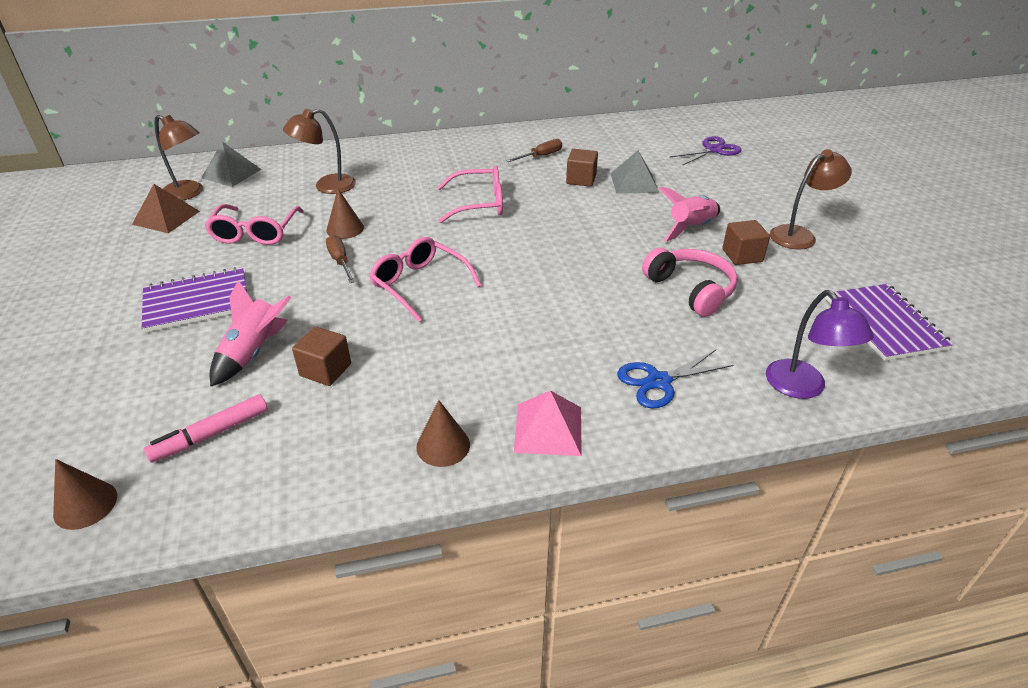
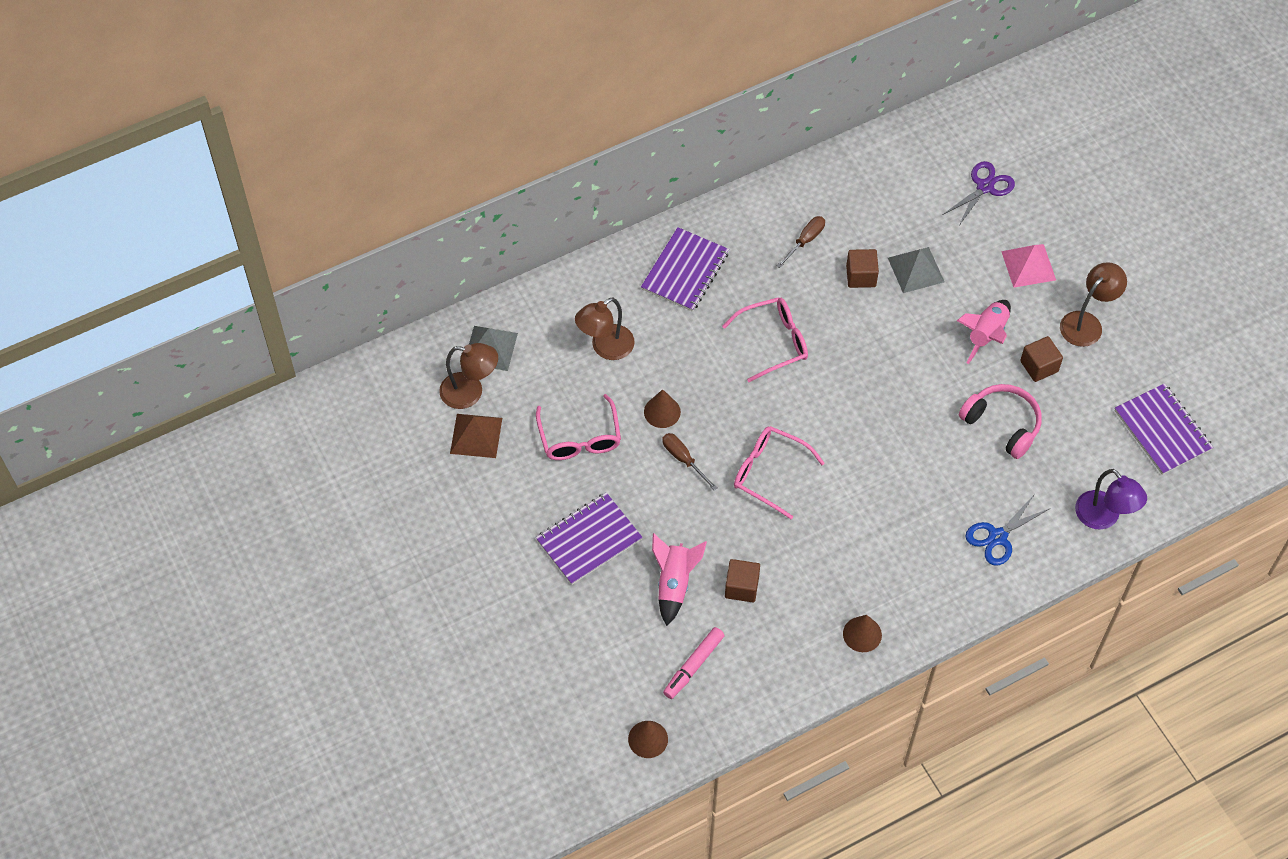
camera: 15 degrees left, 20 degrees up
pink pyramid [514,390,582,456] -> pink pyramid moved to [1001,244,1056,287]
none -> purple notebook [641,227,729,312]

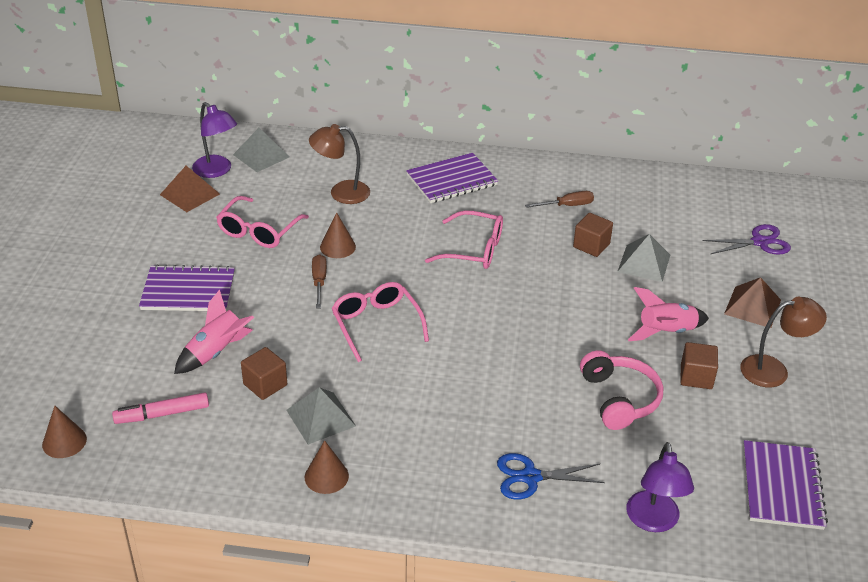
camera: 35 degrees right, 20 degrees down
brown lamp [439,343,498,409] -> purple lamp [192,102,237,178]
pink pyramid [1001,244,1056,287] -> brown pyramid [724,277,781,328]
none -> grey pyramid [286,387,356,445]

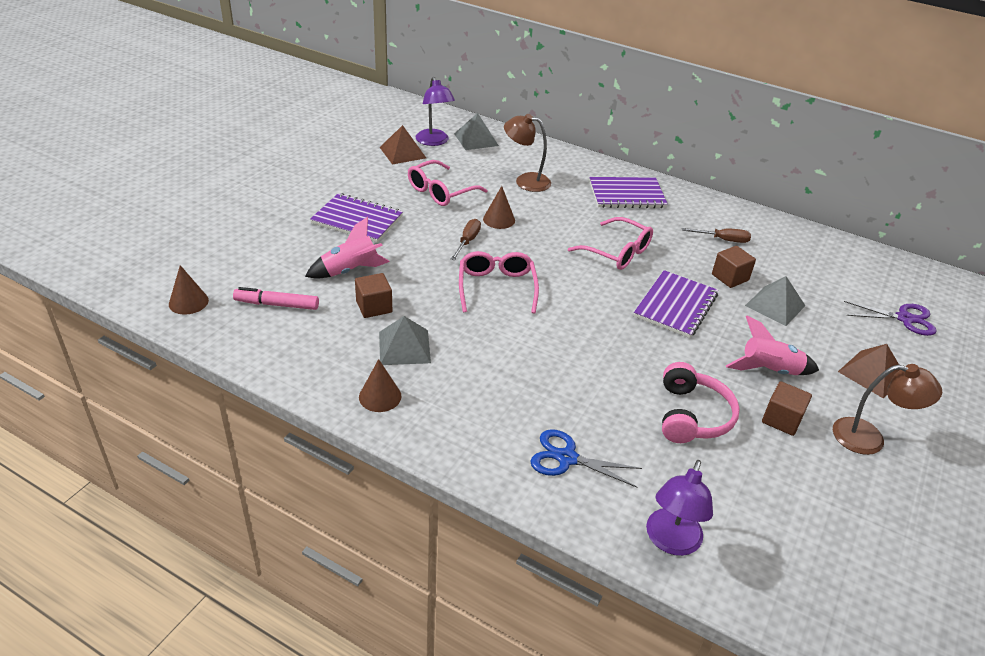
camera: 20 degrees right, 0 degrees up
purple notebook [743,440,828,530] -> purple notebook moved to [634,270,718,338]

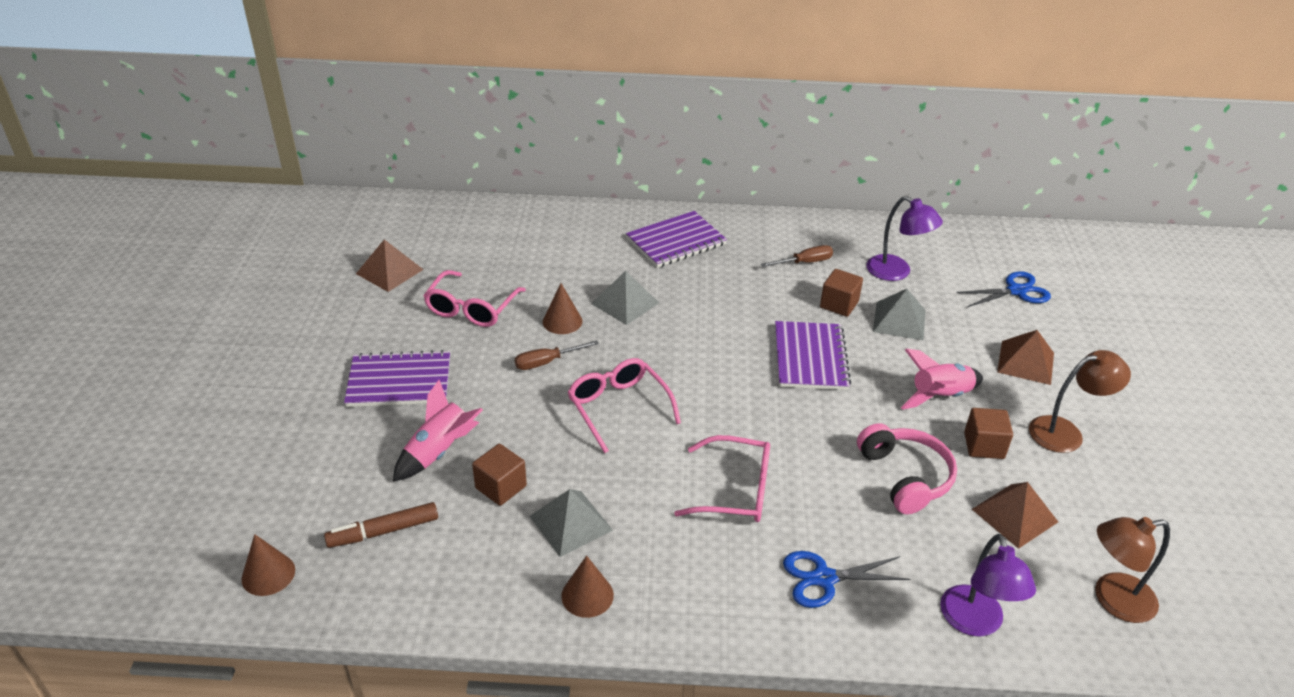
camera: 25 degrees left, 0 degrees up
pink marker [233,287,319,310] -> brown marker [324,502,438,548]
purple lamp [416,77,455,146] -> purple lamp moved to [866,196,943,281]
brown screwdriver [451,219,481,261] -> brown screwdriver turned 105 degrees counterclockwise [515,340,599,370]
grey pyramid [454,113,499,150] -> grey pyramid moved to [591,271,659,325]
brown lamp [504,114,551,192] -> brown lamp moved to [1095,517,1170,623]
pink glasses [568,217,653,270] -> pink glasses moved to [674,435,770,522]
purple scissors [844,301,937,336] -> blue scissors [956,271,1051,307]
none -> brown pyramid [972,482,1058,549]

